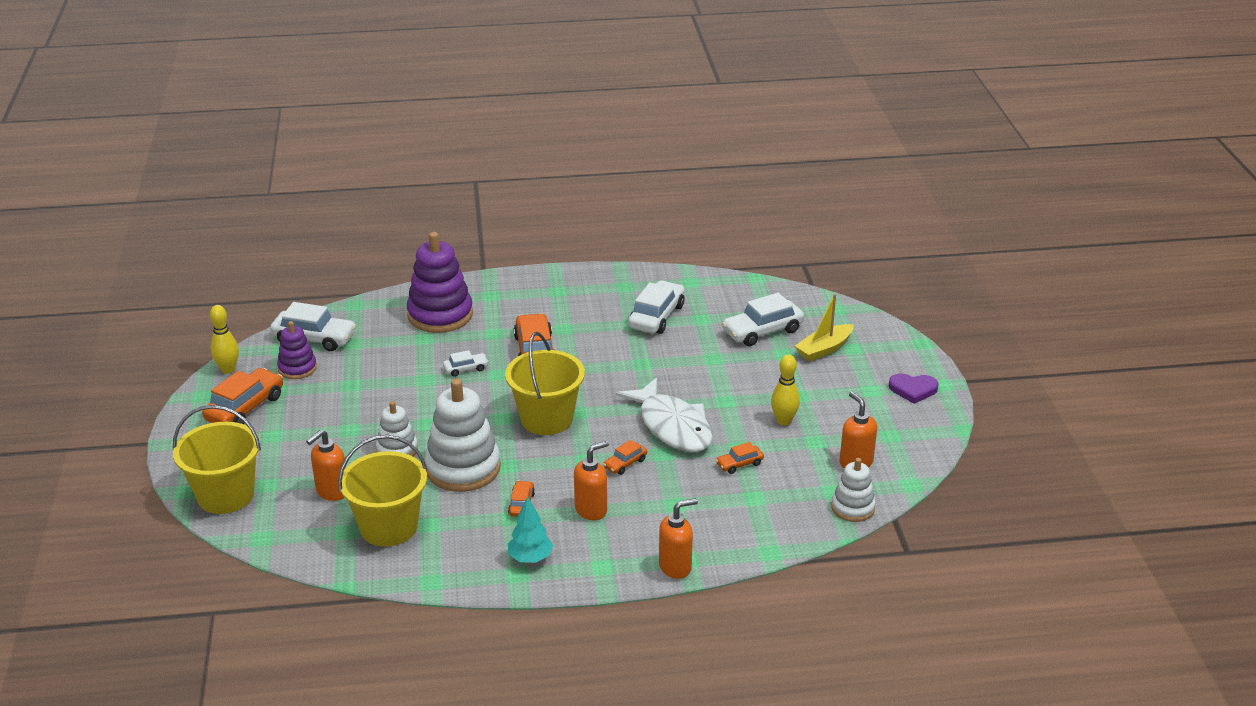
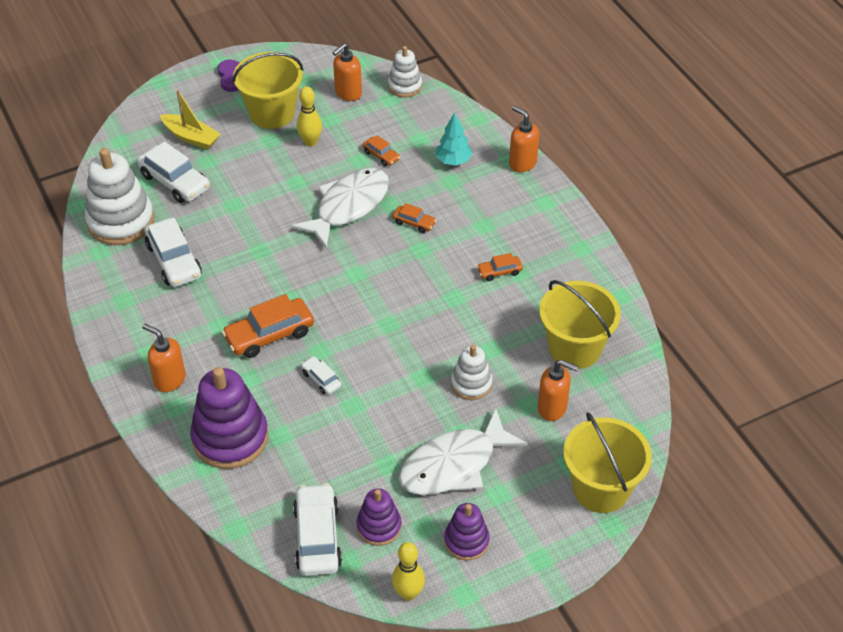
camera: 110 degrees left, 15 degrees up
orange car [202,368,283,424] -> purple stacking toy [444,503,490,561]
white stacking toy [425,379,501,492] -> white stacking toy moved to [85,148,154,245]
yellow bucket [505,332,585,435] -> yellow bucket moved to [232,52,304,129]
turquoise tree [508,496,553,563] -> turquoise tree moved to [436,113,472,166]
orange soap dispenser [574,441,609,520] -> orange soap dispenser moved to [142,324,186,392]
white car [628,280,685,334] -> white car turned 120 degrees counterclockwise [145,218,202,287]
none -> white fish [399,408,527,495]

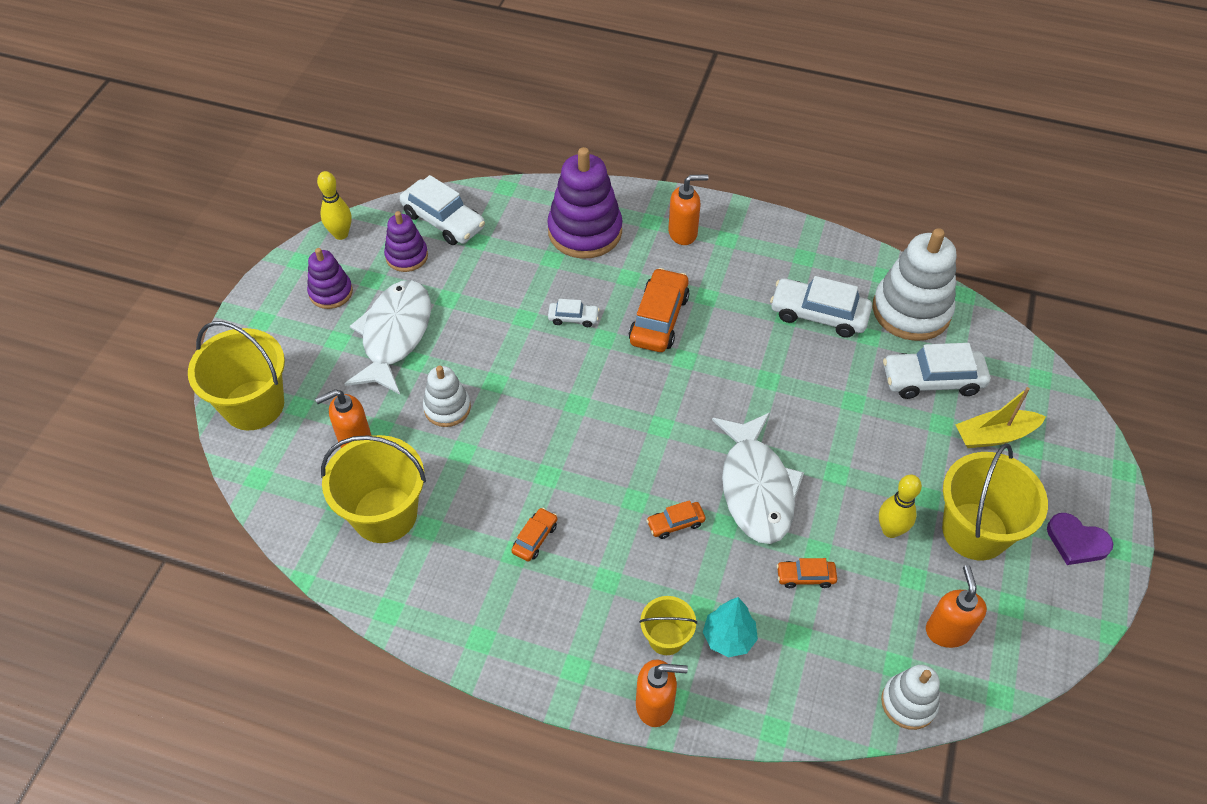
camera: 135 degrees right, 5 degrees up
none -> yellow bucket [639,596,697,655]

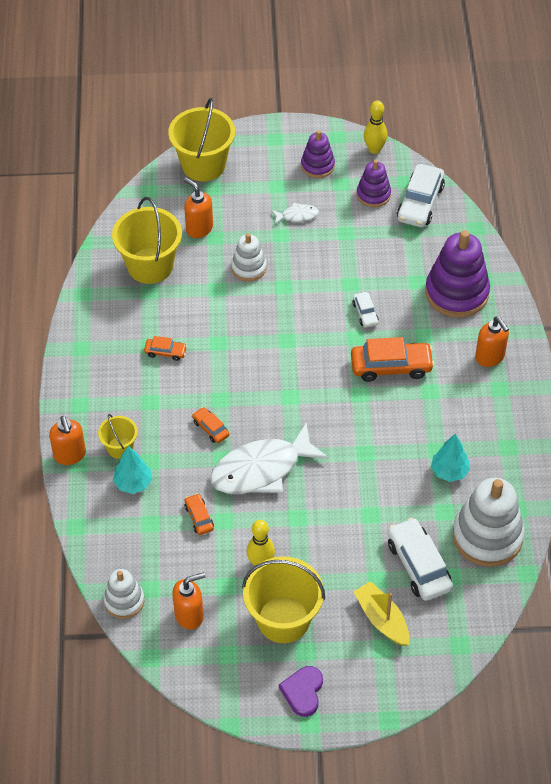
camera: 70 degrees right, 0 degrees up
white fish [344,280,431,394] -> white fish [271,203,319,225], size x0.44
white car [770,276,872,338] -> turquoise tree [431,434,470,482]

